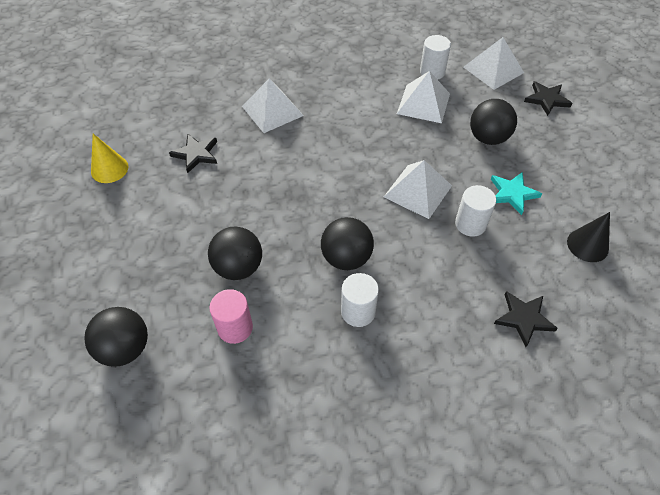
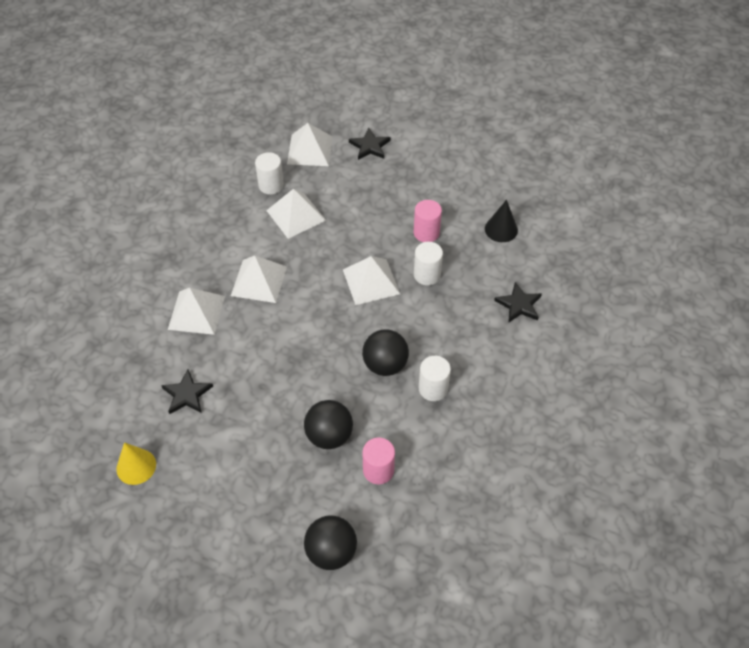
camera: 50 degrees left, 0 degrees up
black ball [470,99,517,145] -> none
turquoise star [491,172,542,215] -> pink cylinder [414,200,442,242]
none -> white pyramid [231,255,287,303]

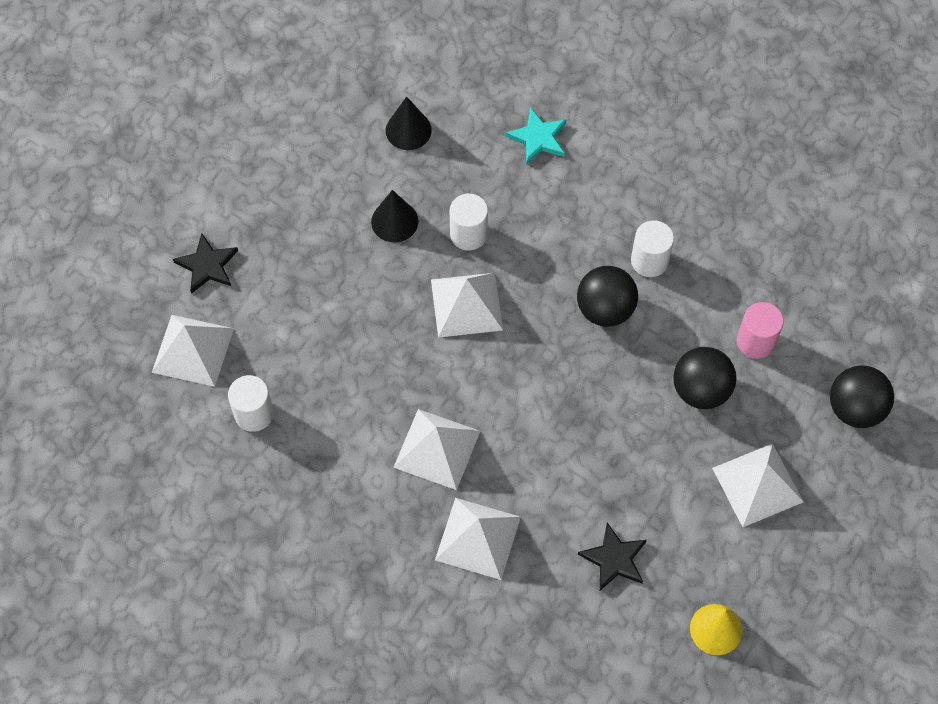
camera: 80 degrees left, 10 degrees up
white pyramid [266,189,326,239] -> white pyramid moved to [712,443,804,527]
pink cylinder [414,200,442,242] -> black cone [371,190,418,242]
black star [494,282,542,323] -> turquoise star [506,107,566,164]

